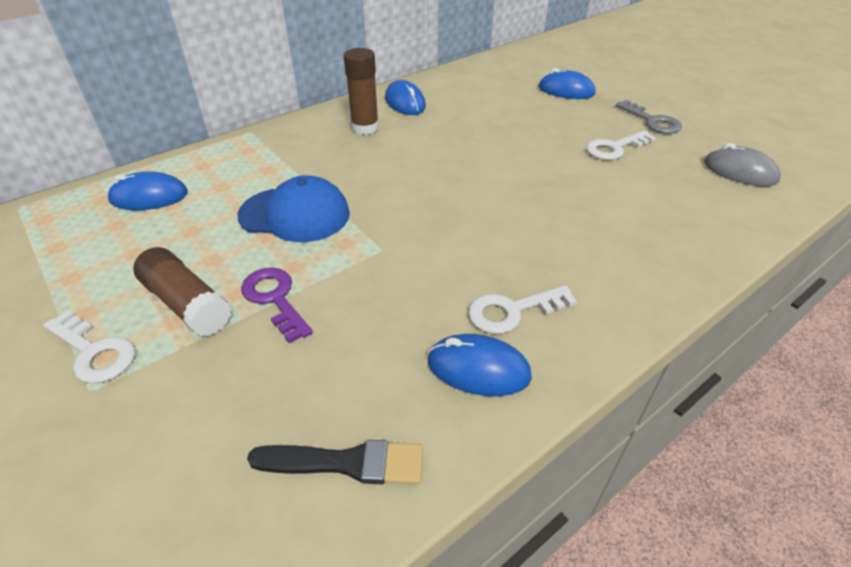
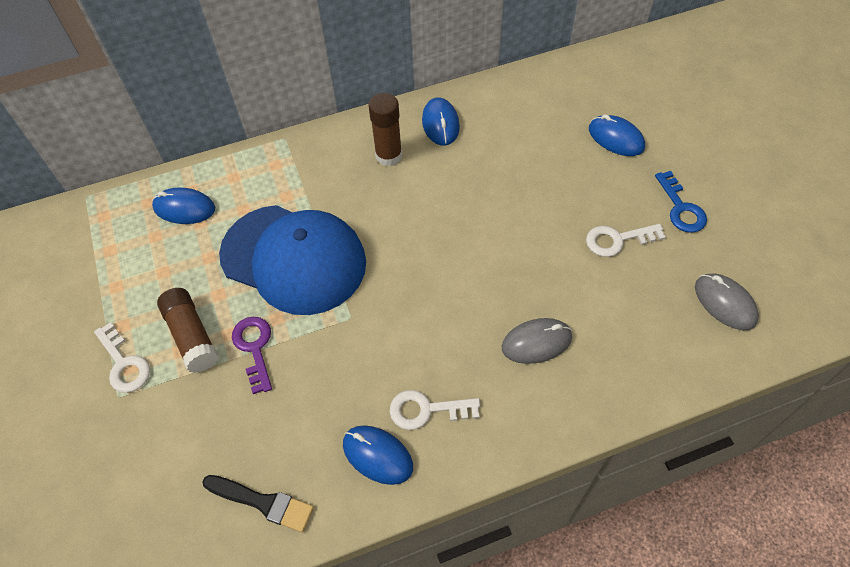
camera: 20 degrees right, 15 degrees up
blue cap [238,175,350,242] -> blue cap [219,205,366,315], size x1.58
grey key [616,100,682,134] -> blue key [655,171,707,233]
none -> grey mouse [501,318,572,364]

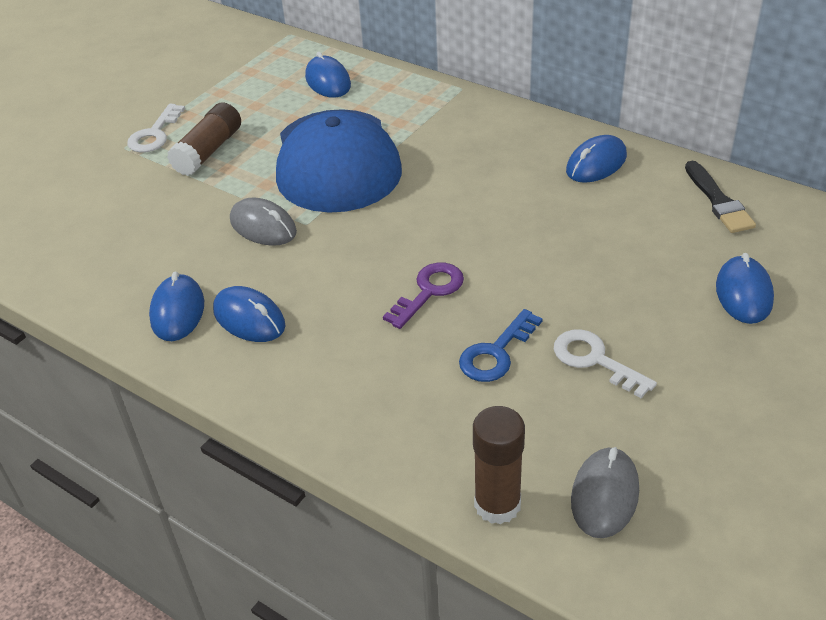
camera: 55 degrees right, 15 degrees down
black brush [203,475,314,532] -> black brush moved to [685,161,756,233]
purple key [232,317,272,394] -> purple key moved to [383,263,464,329]
brown glue stick [368,93,402,166] -> brown glue stick moved to [473,406,525,524]
white key [390,390,480,430] -> blue mouse [213,286,286,342]
grey mouse [501,318,572,364] -> grey mouse moved to [230,198,297,246]
blue key [655,171,707,233] -> blue key moved to [459,309,543,382]

